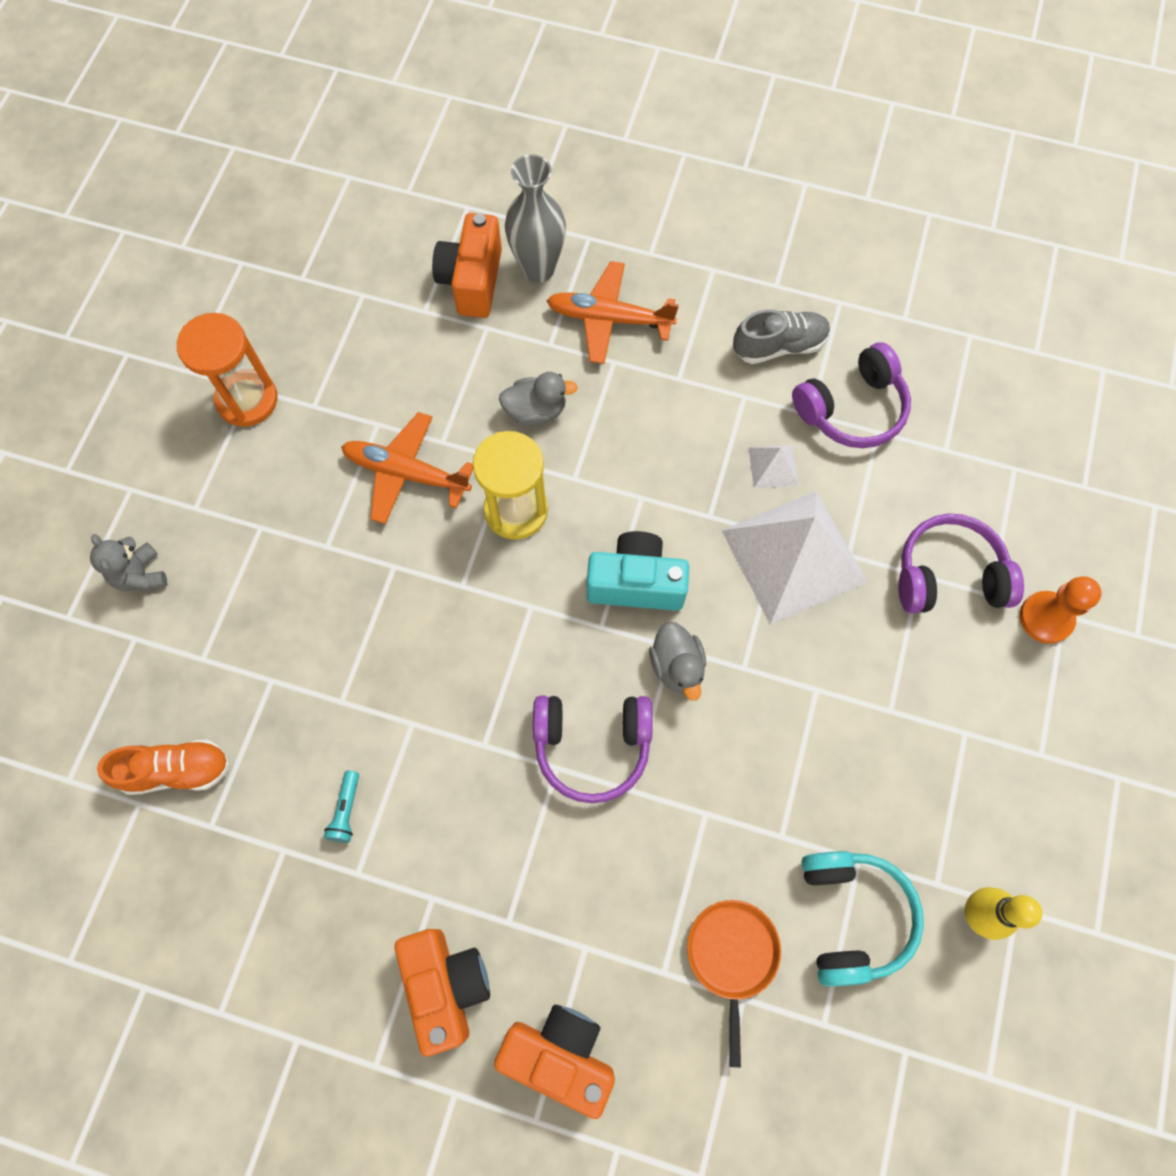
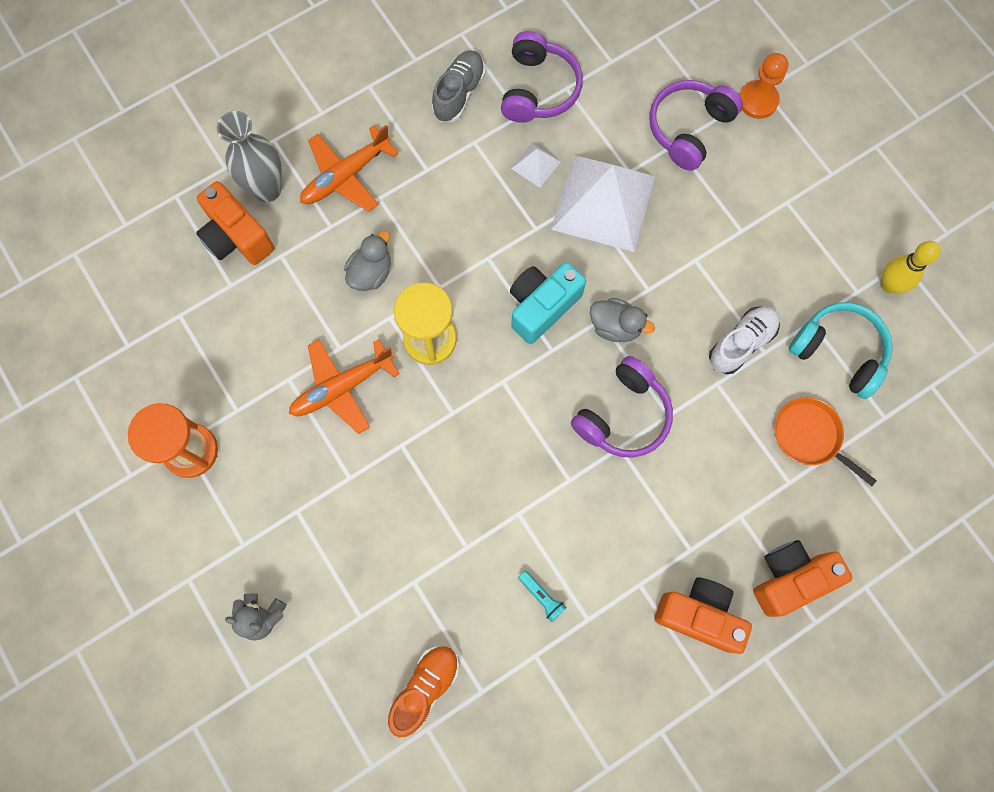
camera: 50 degrees left, 5 degrees up
none -> white shoe [709,306,780,374]

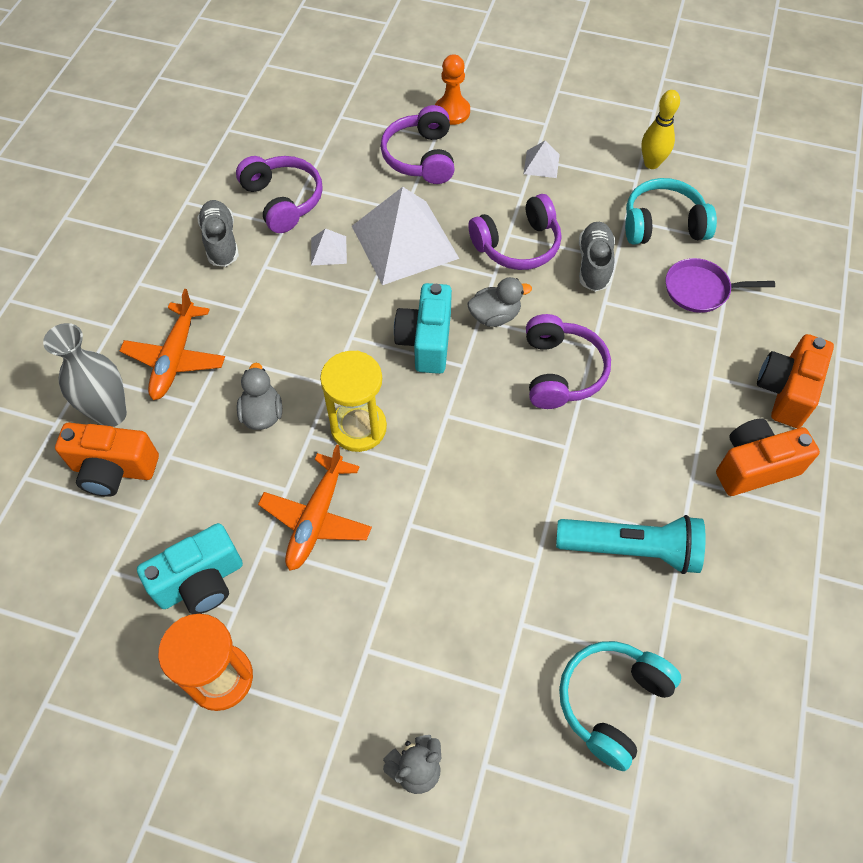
camera: 40 degrees left, 15 degrees down
orange shoe [388,646,459,738] -> turquoise headphones [559,641,681,771]
turquoise flashlight [518,570,567,622] -> turquoise flashlight [556,515,705,574], size x2.39
white shoe [709,306,780,374] -> grey shoe [579,222,615,292]
orange pan [774,397,877,486] -> purple pan [666,258,775,313]
none -> turquoise camera [137,523,243,614]
none -> purple headphones [468,194,561,270]
none -> white pyramid [524,141,560,178]

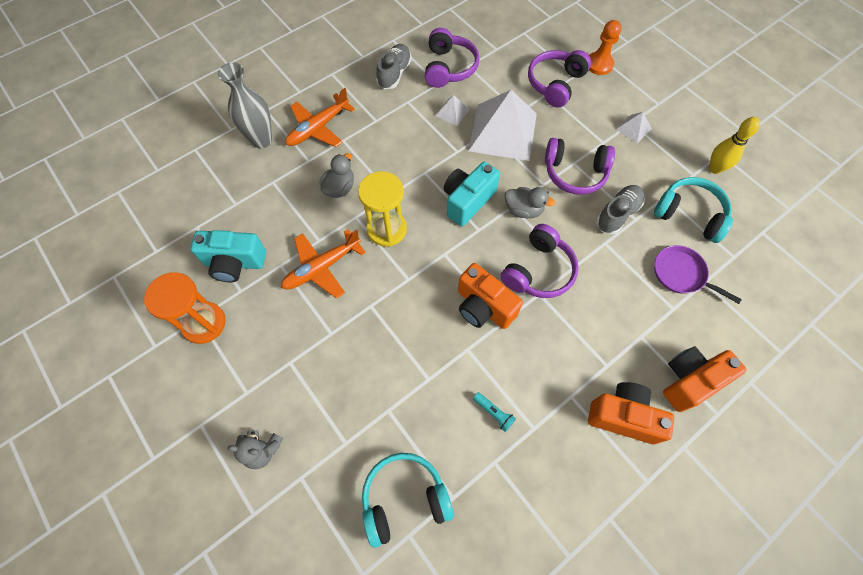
camera: 35 degrees right, 5 degrees up
orange camera [55,423,159,497] -> orange camera moved to [458,263,523,329]
turquoise flashlight [556,515,705,574] -> turquoise flashlight [473,392,516,432], size x0.42

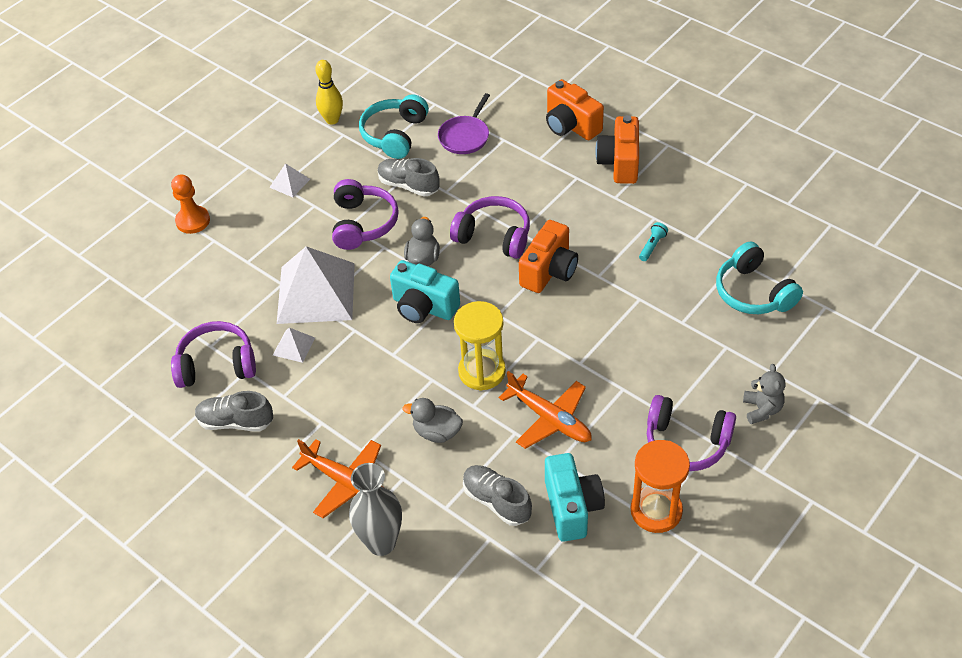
camera: 100 degrees left, 15 degrees down
purple headphones [528,50,591,108] -> purple headphones moved to [647,395,736,471]
none -> grey shoe [463,465,532,526]

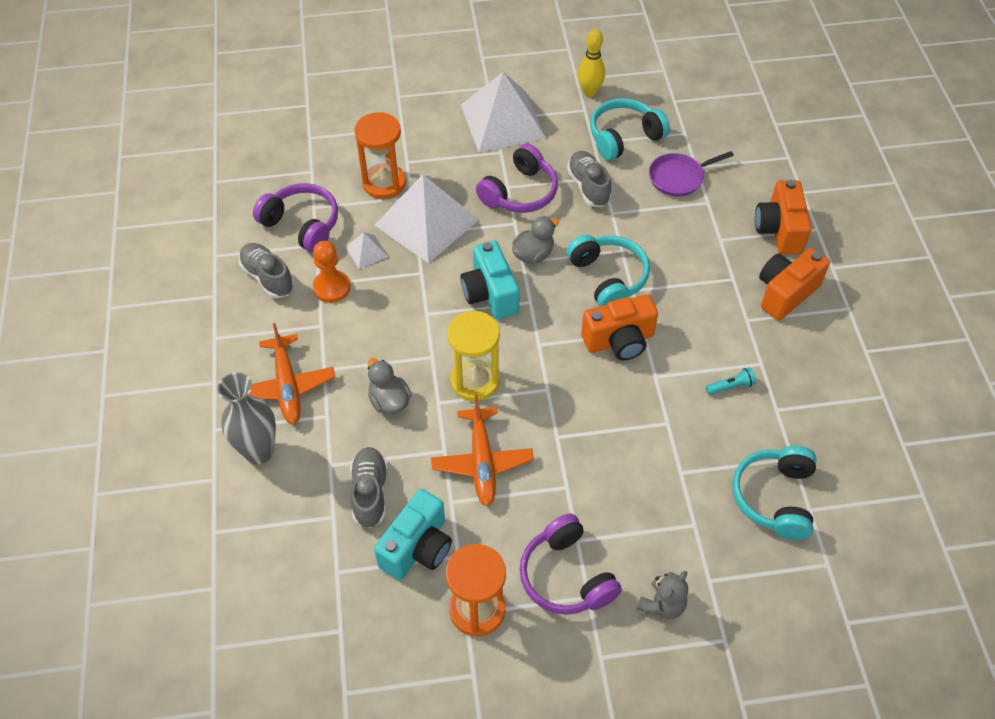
camera: 40 degrees right, 5 degrees up
orange pawn [171,174,210,234] -> orange pawn moved to [313,241,351,303]
white pyramid [269,163,310,197] -> white pyramid [461,72,546,152], size x2.35
purple headphones [450,196,530,259] -> turquoise headphones [566,235,650,306]
none -> orange hourglass [354,112,406,199]

